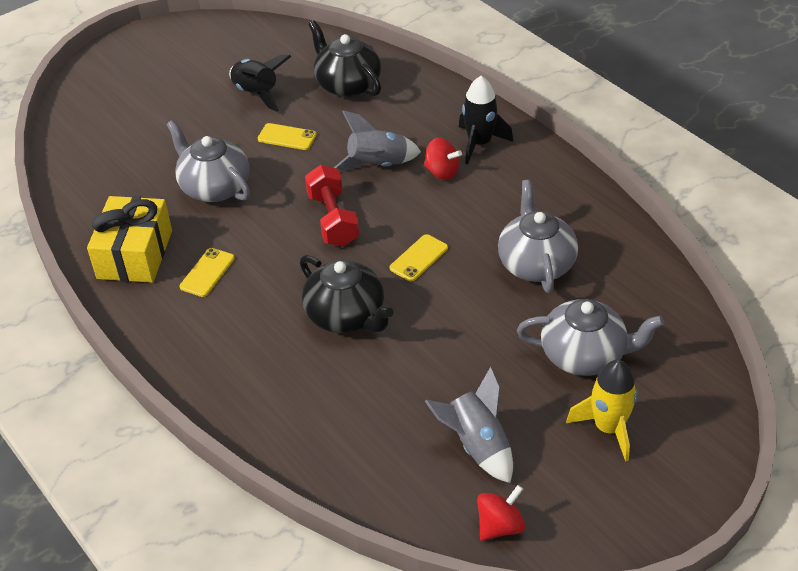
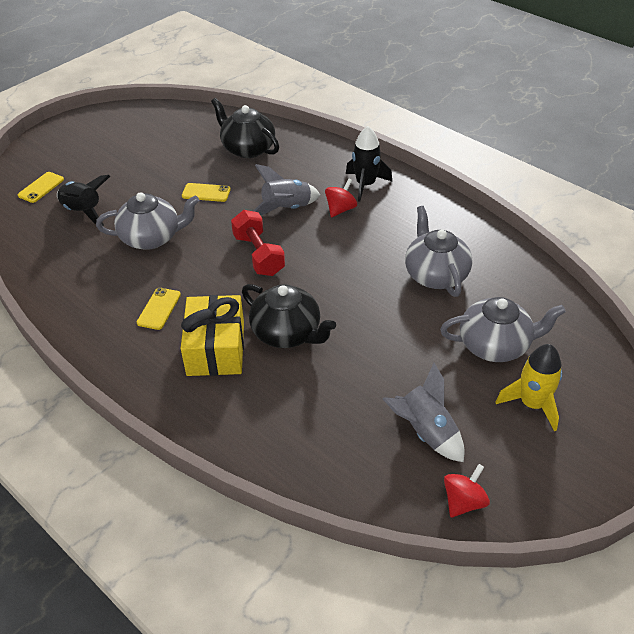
camera: 10 degrees left, 0 degrees up
yellow gift [87,196,172,283] -> yellow gift moved to [181,295,244,376]
grey teapot [166,120,250,202] -> grey teapot turned 135 degrees clockwise [96,192,199,250]
black rocket [229,55,291,112] -> black rocket moved to [57,175,110,226]
yellow phone [390,234,448,281] -> yellow phone moved to [18,172,64,203]
red spinning top [424,138,462,180] -> red spinning top turned 75 degrees counterclockwise [325,178,357,217]

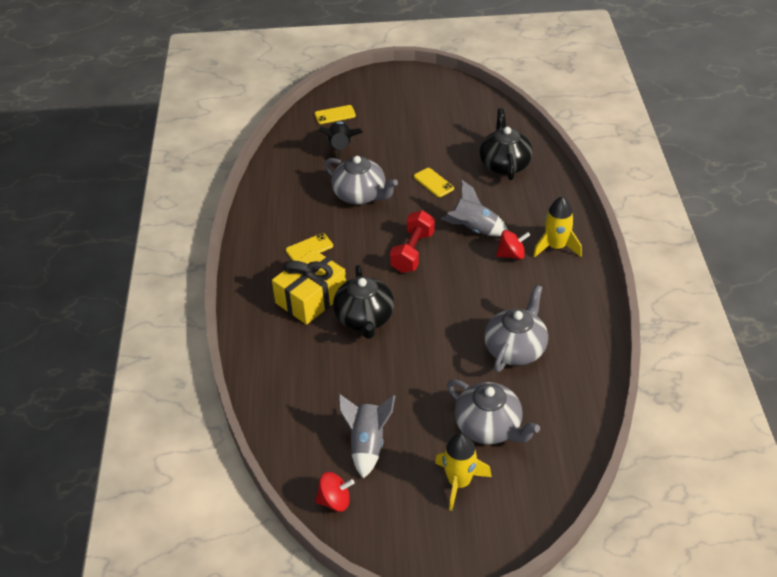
camera: 45 degrees right, 0 degrees up
black rocket [346,126,392,202] -> yellow rocket [533,196,582,258]

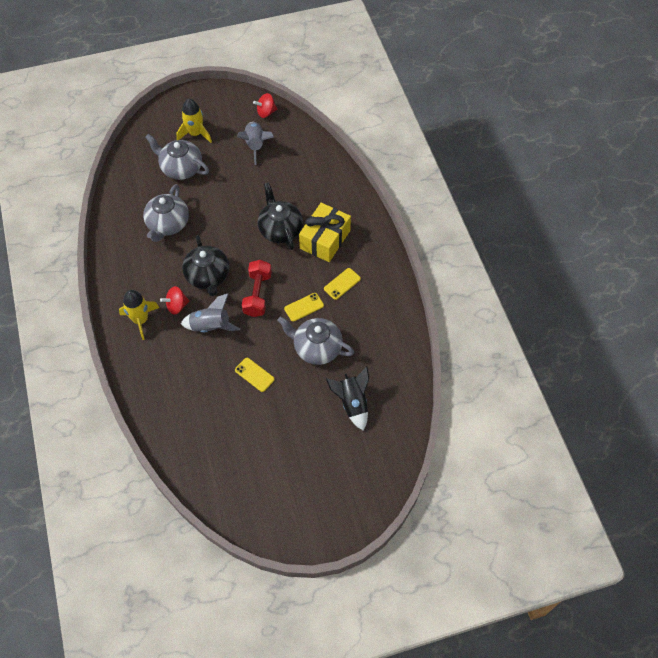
camera: 165 degrees right, 15 degrees up
yellow phone [315,105,356,124] -> yellow phone moved to [284,293,324,322]
black teapot [480,108,533,180] -> black teapot moved to [182,235,229,296]

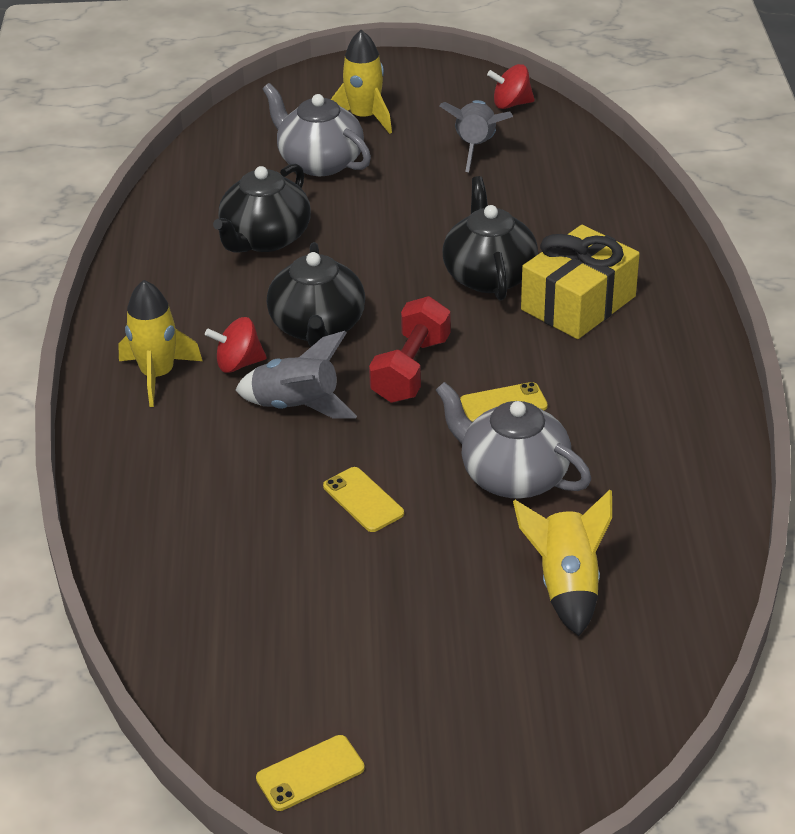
camera: 15 degrees right, 20 degrees down
grey teapot [143,184,189,242] -> black teapot [213,164,311,253]
yellow phone [324,268,361,300] -> yellow phone moved to [256,735,365,811]
black rocket [326,366,369,430] -> yellow rocket [513,490,612,636]

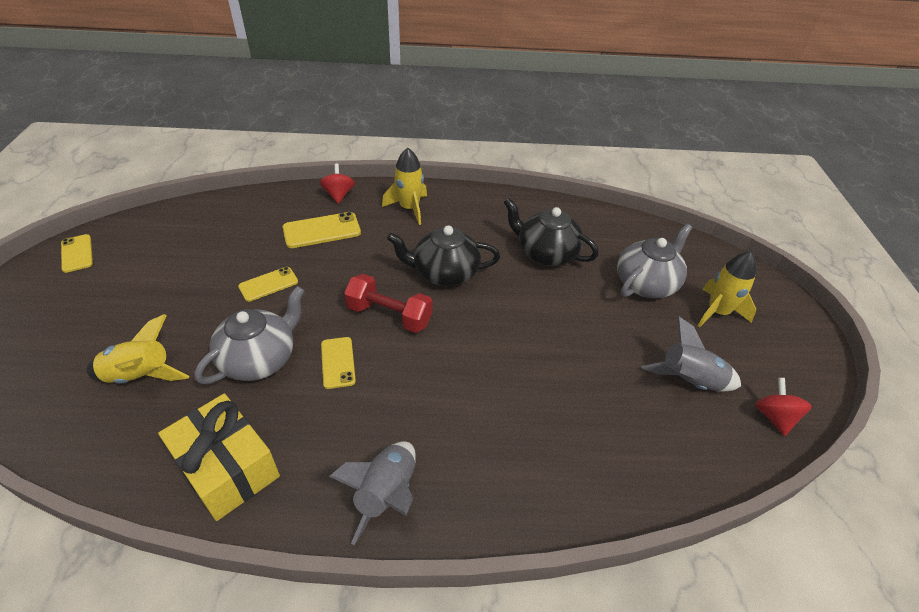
camera: 90 degrees right, 5 degrees up
red spinning top [205,317,267,373] -> red spinning top moved to [320,164,355,204]
grey rocket [235,331,357,418] -> grey rocket moved to [329,441,416,545]
black teapot [442,176,538,300] -> none
yellow gift [521,225,640,339] -> yellow gift moved to [158,394,280,521]
none -> yellow phone [283,212,361,248]

